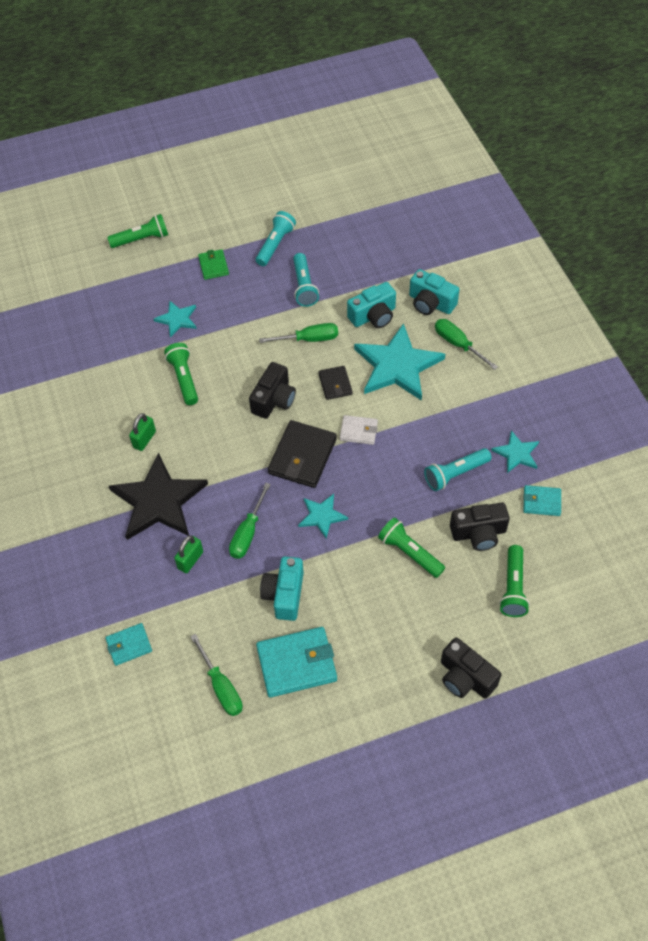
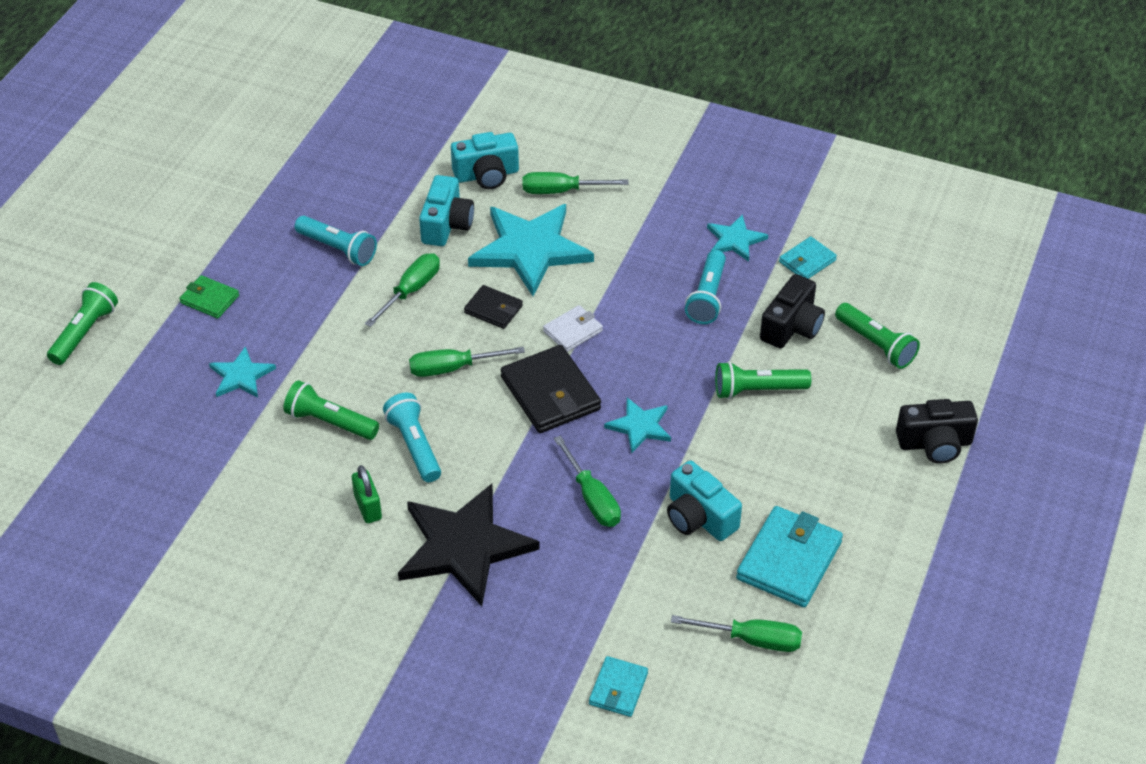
camera: 50 degrees left, 10 degrees down
green padlock [174,535,203,573] -> none
black camera [249,362,296,419] -> green screwdriver [409,347,525,377]
turquoise flashlight [256,211,296,266] -> turquoise flashlight moved to [383,393,441,482]

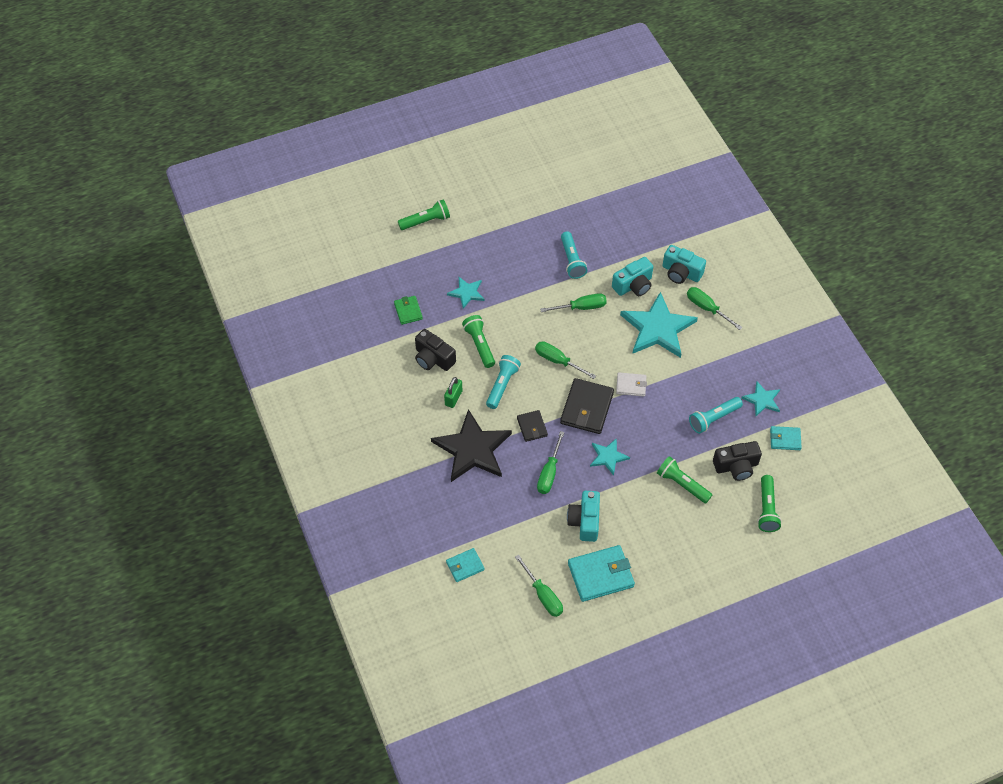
camera: 45 degrees right, 10 degrees up
green wallet [179,275,239,319] -> green wallet moved to [394,296,423,325]
black wallet [464,285,523,329] -> black wallet moved to [517,410,548,442]
black camera [896,399,978,464] -> black camera moved to [415,329,456,371]

